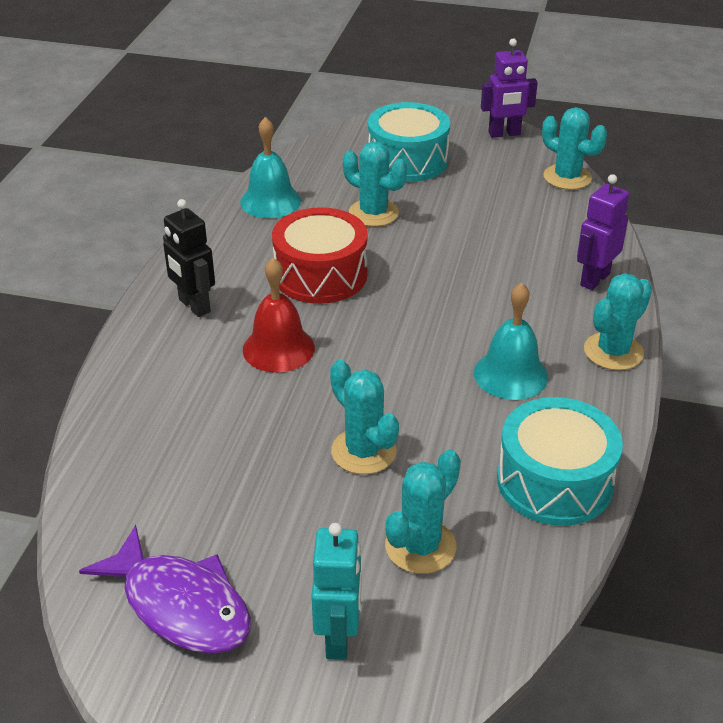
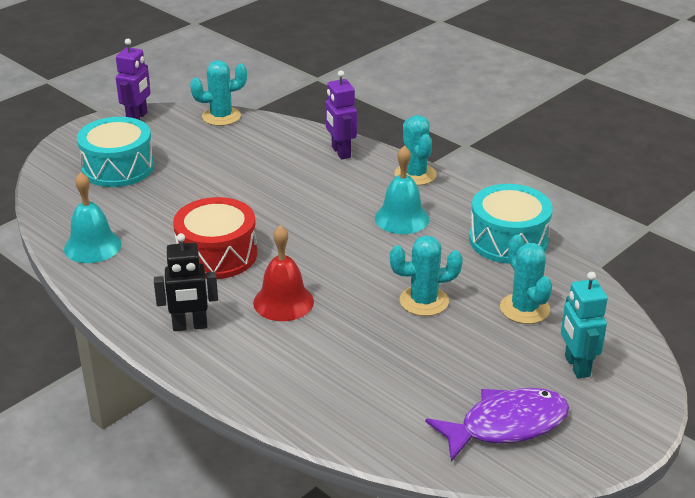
camera: 60 degrees left, 5 degrees down
turquoise robot [311,523,362,660] -> turquoise robot turned 135 degrees counterclockwise [561,272,608,378]
turquoise cactus [343,141,407,227] -> none

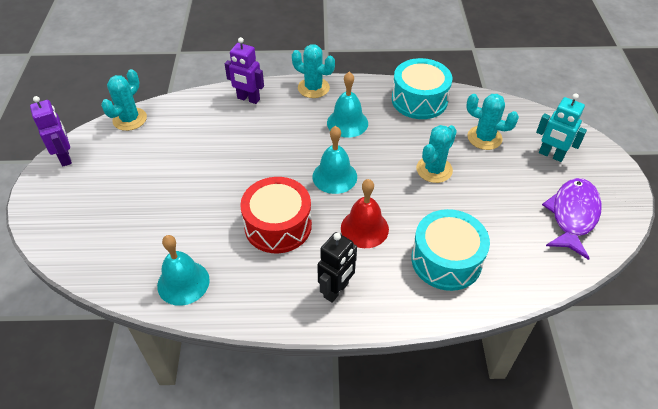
camera: 45 degrees left, 15 degrees up
turquoise drum [77,117,154,187] -> turquoise drum moved to [411,209,490,291]
none -> turquoise bell [313,126,357,194]

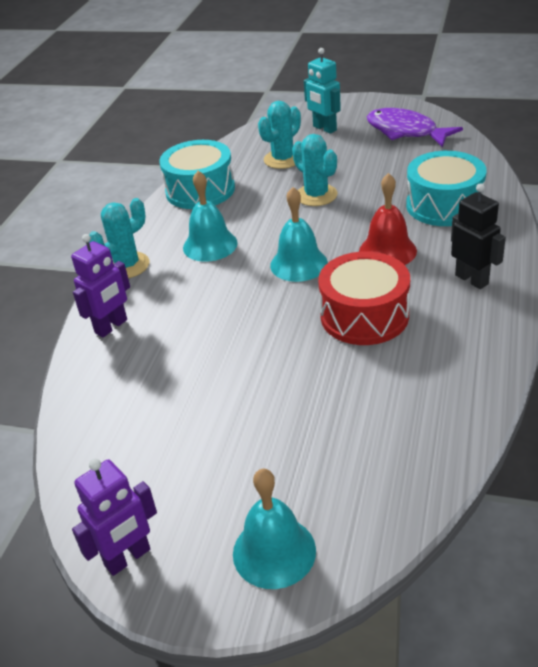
camera: 70 degrees left, 10 degrees down
purple robot [30,96,72,166] -> purple robot turned 150 degrees clockwise [72,459,157,576]
turquoise cactus [101,69,147,131] -> none
turquoise bell [157,235,210,306] -> turquoise bell moved to [233,469,316,589]
turquoise robot [536,93,587,162] -> turquoise robot turned 90 degrees clockwise [304,48,341,134]

